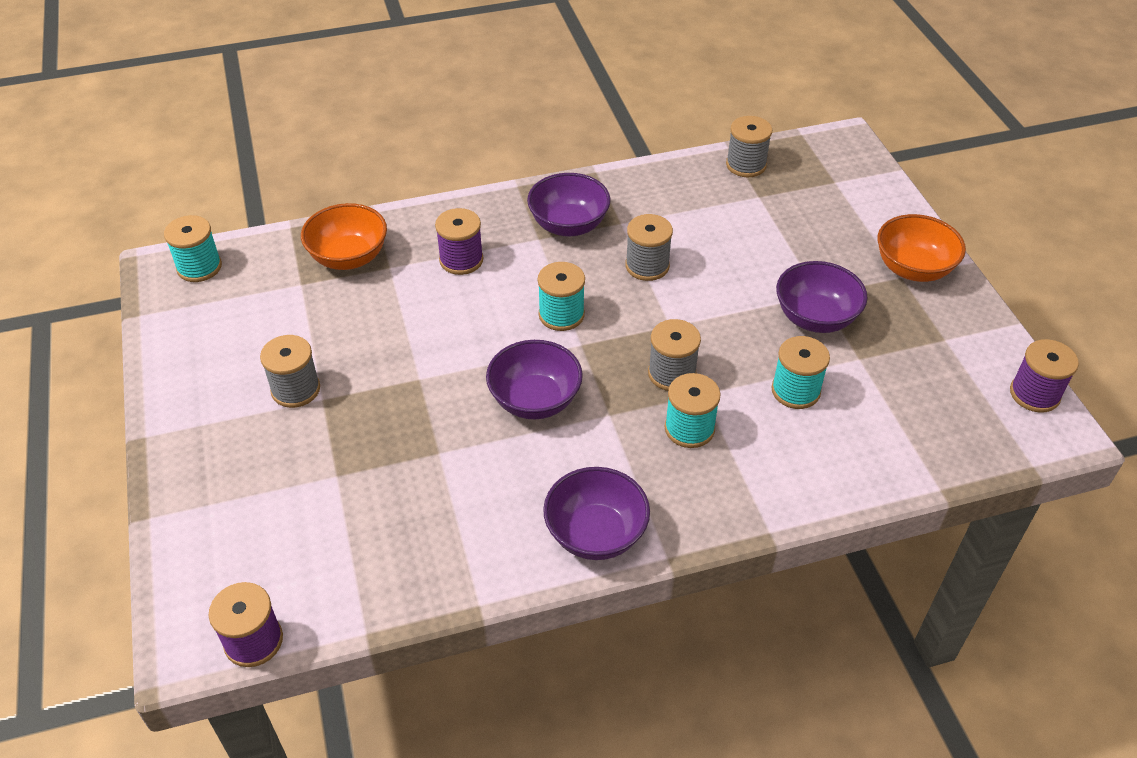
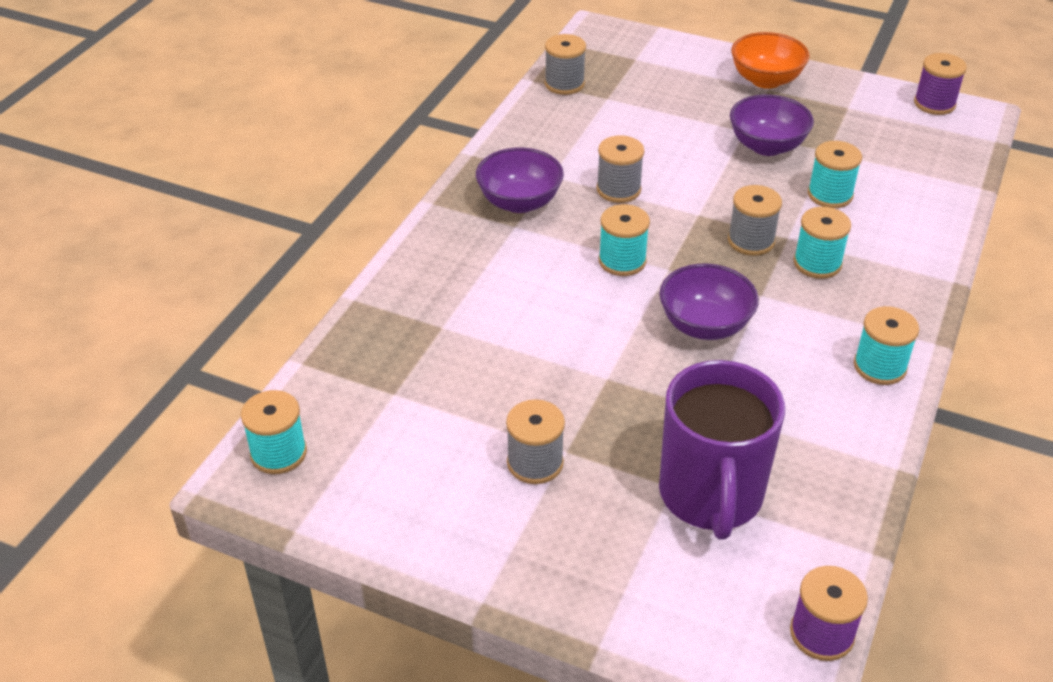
camera: 50 degrees left, 5 degrees down
orange bowl [301,203,387,270] -> none
purple spool [435,208,483,275] -> none
purple bowl [543,467,650,560] -> turquoise spool [854,306,919,385]
none -> purple mug [659,360,785,540]

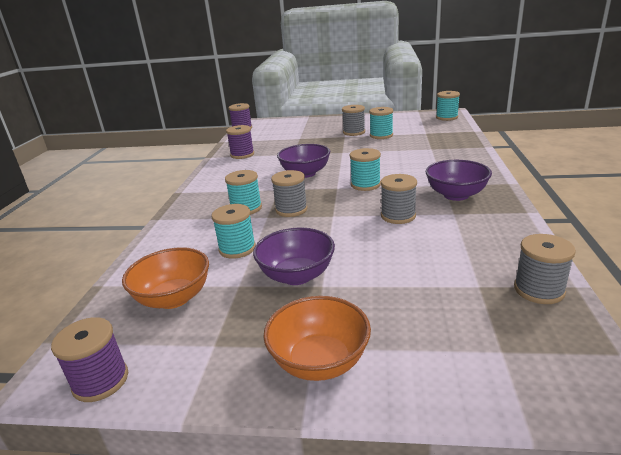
camera: 165 degrees right, 15 degrees down
purple mug [659,360,785,540] -> none
turquoise spool [854,306,919,385] -> turquoise spool moved to [369,107,393,139]
none -> orange bowl [122,247,209,309]
none -> purple spool [226,125,254,159]

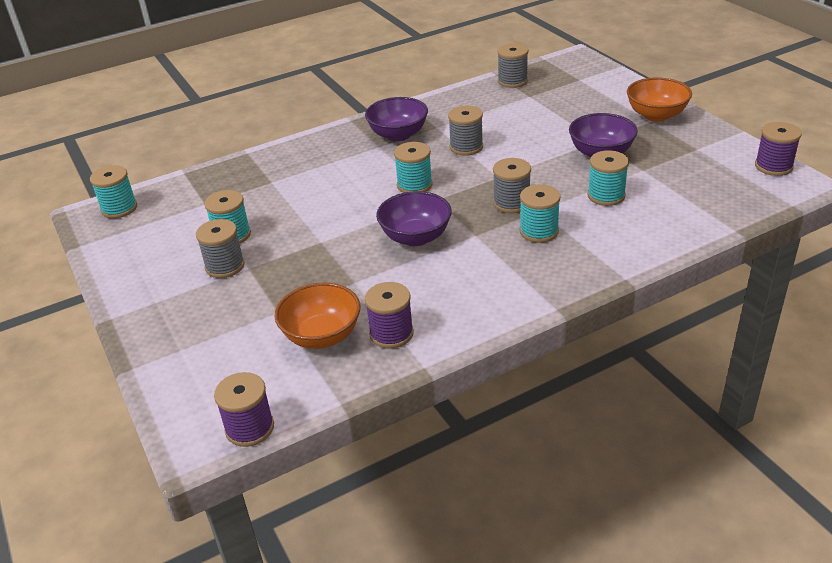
camera: 125 degrees left, 10 degrees up
orange bowl [122,247,209,309] -> orange bowl moved to [275,282,360,349]

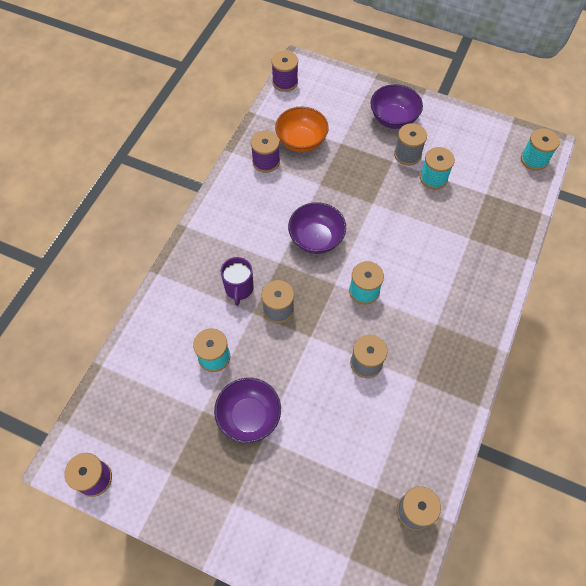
camera: 140 degrees right, 25 degrees up
purple bowl [365,97,428,141] -> purple bowl moved to [370,84,423,129]
turquoise spool [519,184,561,243] -> purple mug [221,257,254,306]
orange bowl [627,77,692,122] -> none

